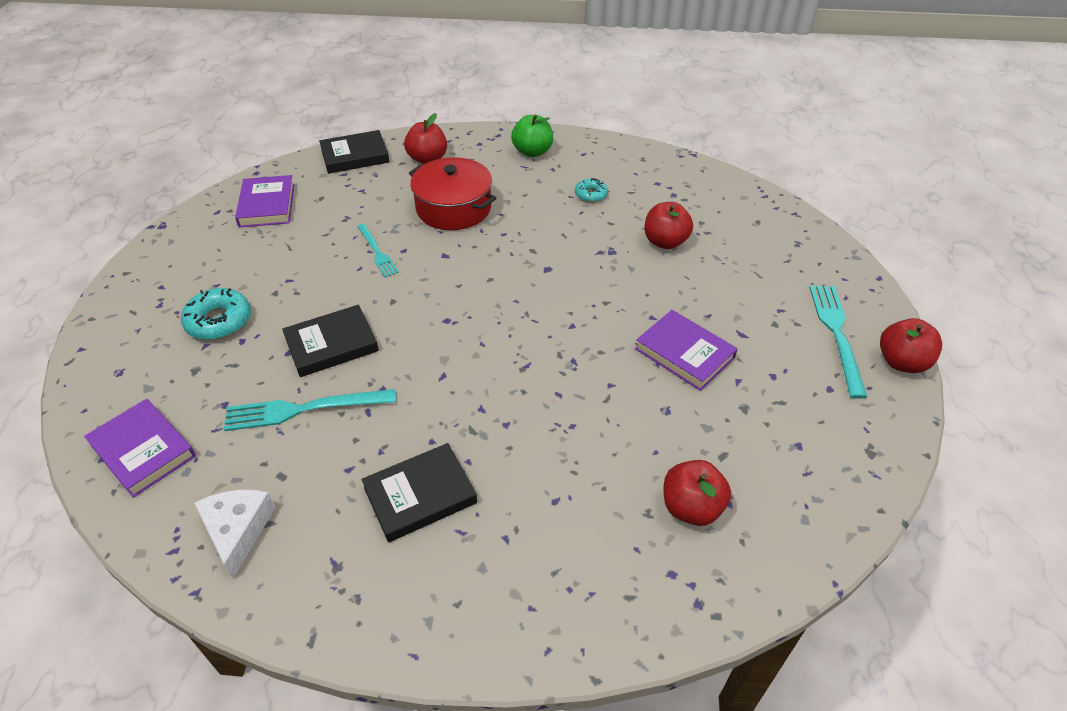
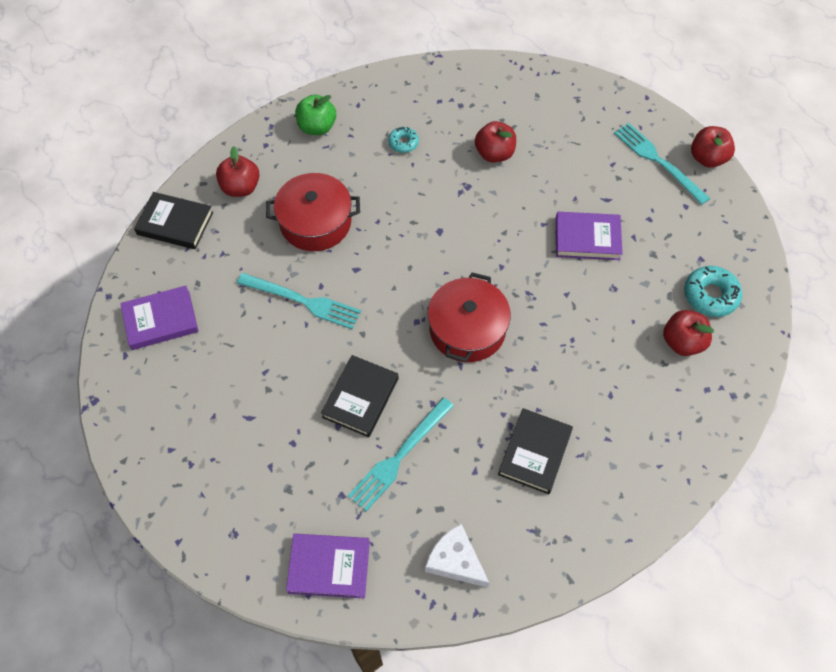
camera: 40 degrees left, 15 degrees up
turquoise donut [181,288,251,340] -> turquoise donut moved to [684,266,742,317]
purple book [235,175,295,228] -> purple book turned 60 degrees counterclockwise [120,286,199,350]
black book [319,130,390,174] -> black book turned 75 degrees clockwise [134,192,213,249]
turquoise fork [357,224,399,277] -> turquoise fork [237,273,361,329], size x1.60
none -> red pot [428,273,511,362]

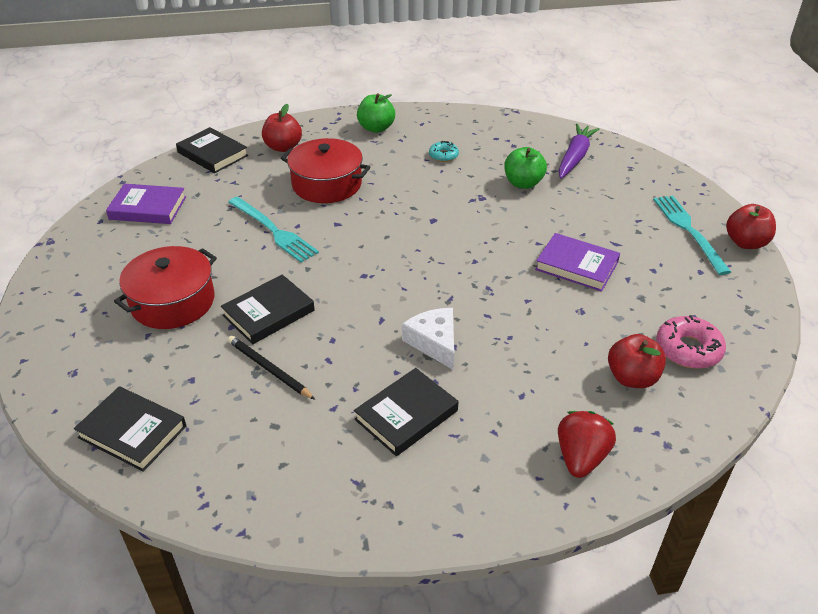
camera: 25 degrees right, 20 degrees down
purple book [286,534,370,598] -> black book [74,386,186,472]
turquoise fork [348,397,454,512] -> black pencil [228,336,315,400]
white cheese [425,524,489,588] -> white cheese moved to [402,308,454,370]
red pot [428,273,511,362] -> red pot moved to [114,246,217,329]
red apple [475,121,516,162] -> green apple [504,147,547,189]
turquoise donut [684,266,742,317] -> pink donut [656,315,726,369]
none -> purple carrot [558,124,599,179]
none -> red strawberry [558,411,616,478]

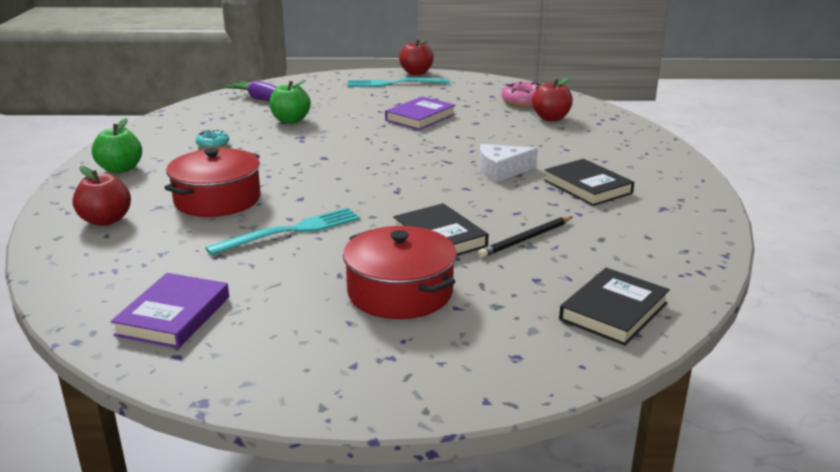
camera: 80 degrees left, 15 degrees down
black book [176,127,248,173] -> none
red strawberry [558,411,616,478] -> none

